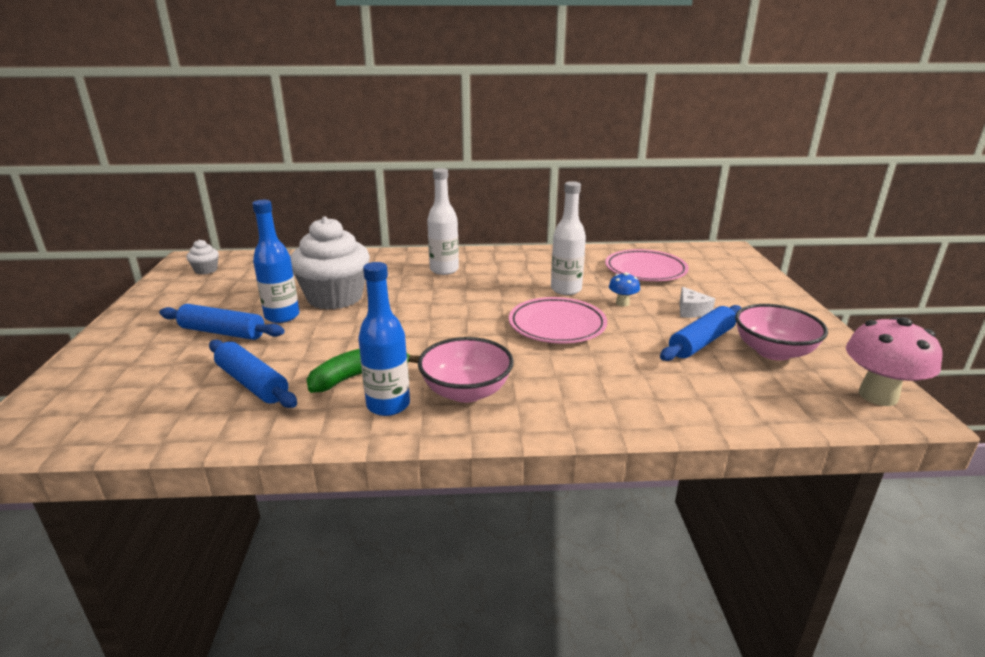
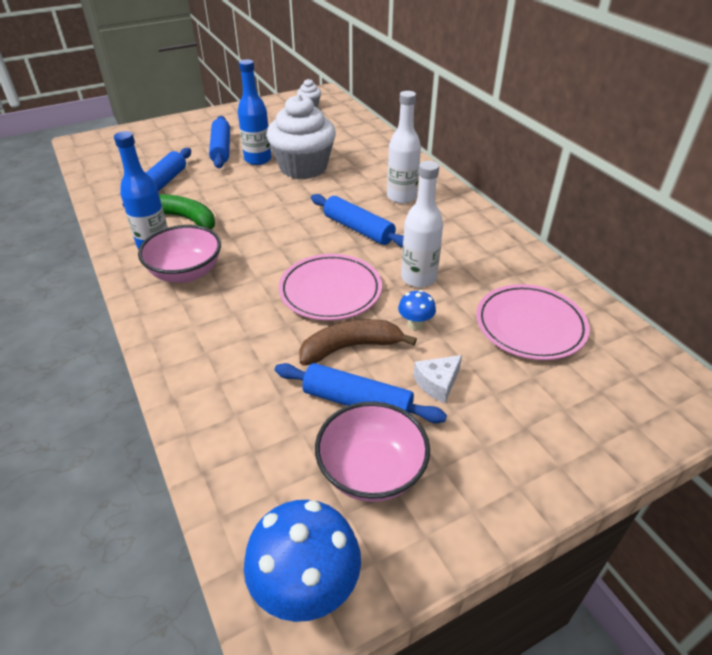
camera: 65 degrees right, 15 degrees up
pink mushroom [846,317,942,406] -> blue mushroom [244,500,361,622]
none -> brown banana [299,319,417,366]
none -> blue rolling pin [311,194,404,248]

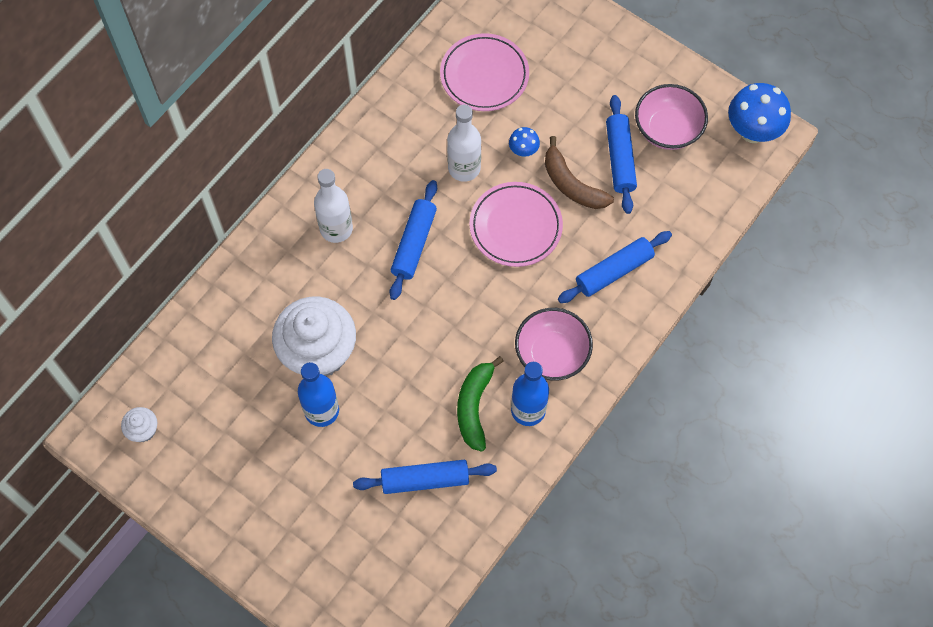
camera: 115 degrees left, 25 degrees up
blue rolling pin [209,116,230,168] -> blue rolling pin moved to [558,231,672,303]
white cheese [413,355,462,403] -> none

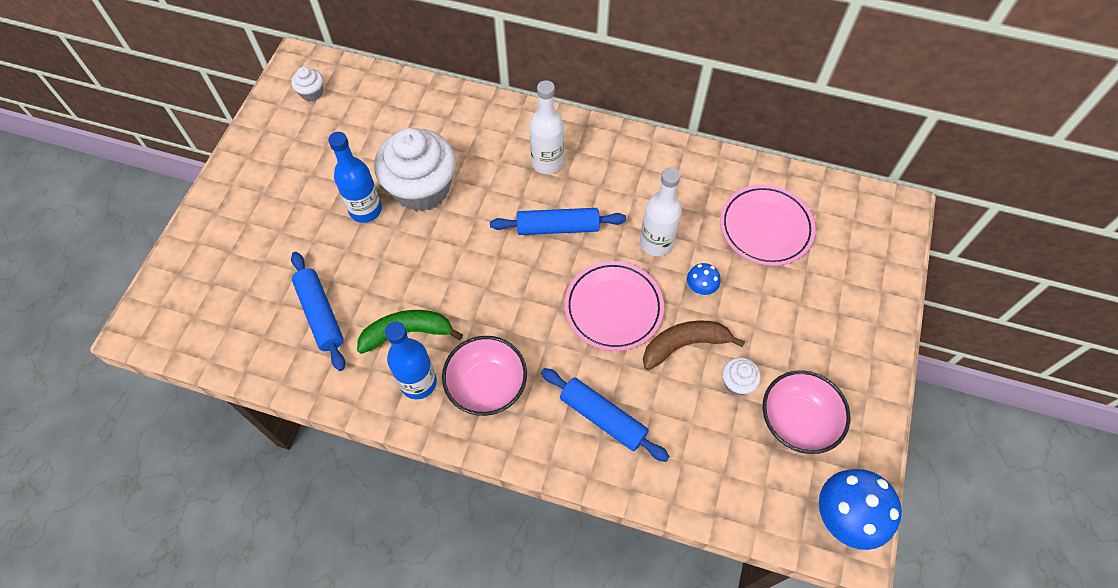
camera: 70 degrees right, 5 degrees down
brown banana [545,136,614,209] -> brown banana turned 45 degrees clockwise [643,321,745,370]
blue rolling pin [606,95,637,214] -> white cupcake [722,357,761,395]

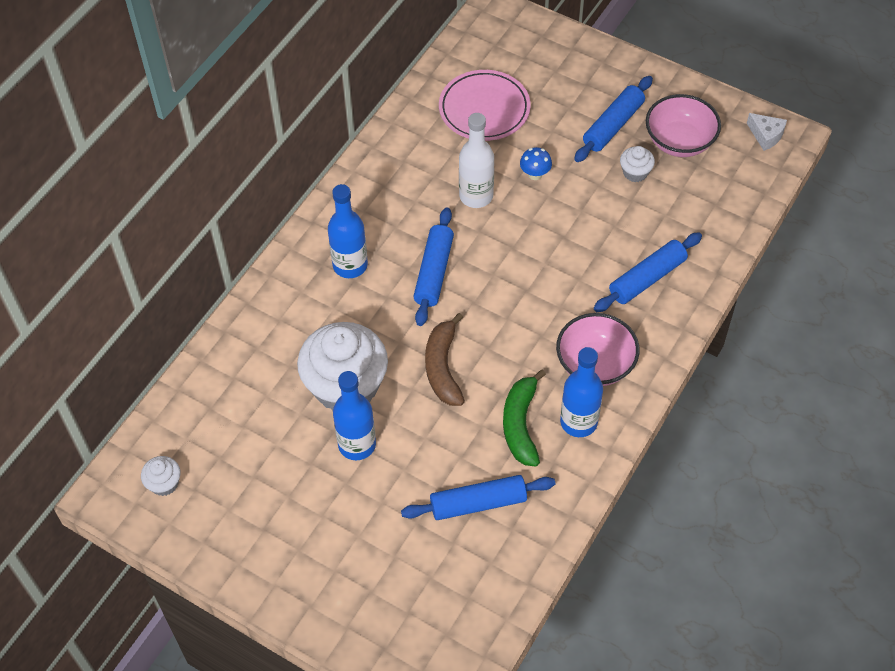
camera: 75 degrees left, 5 degrees down
white bottle [530,80,564,174] -> blue bottle [328,184,368,278]
pink plate [564,261,664,351] -> none
brown banana [643,321,745,370] -> brown banana moved to [425,313,465,406]
blue mushroom [819,469,902,550] -> white cheese [747,113,787,151]
none -> blue rolling pin [574,76,653,162]

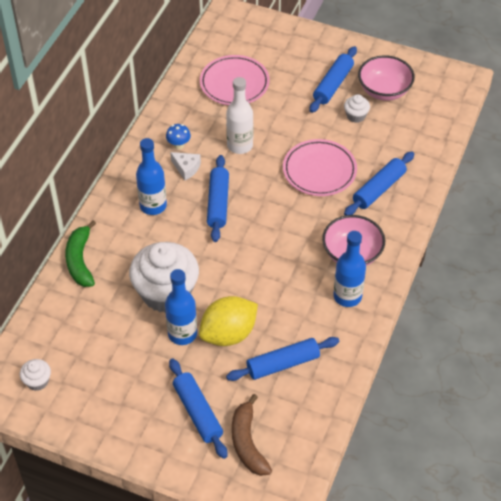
camera: 10 degrees left, 5 degrees down
brown banana [425,313,465,406] -> brown banana moved to [232,394,272,476]
green banana [503,370,546,466] -> green banana moved to [65,220,96,287]
blue mushroom [520,147,552,180] -> blue mushroom moved to [166,124,191,150]
white cheese [747,113,787,151] -> white cheese moved to [170,152,201,180]
none -> blue rolling pin [169,358,227,459]
none -> yellow lemon [199,296,258,346]
none -> pink plate [283,139,357,196]

